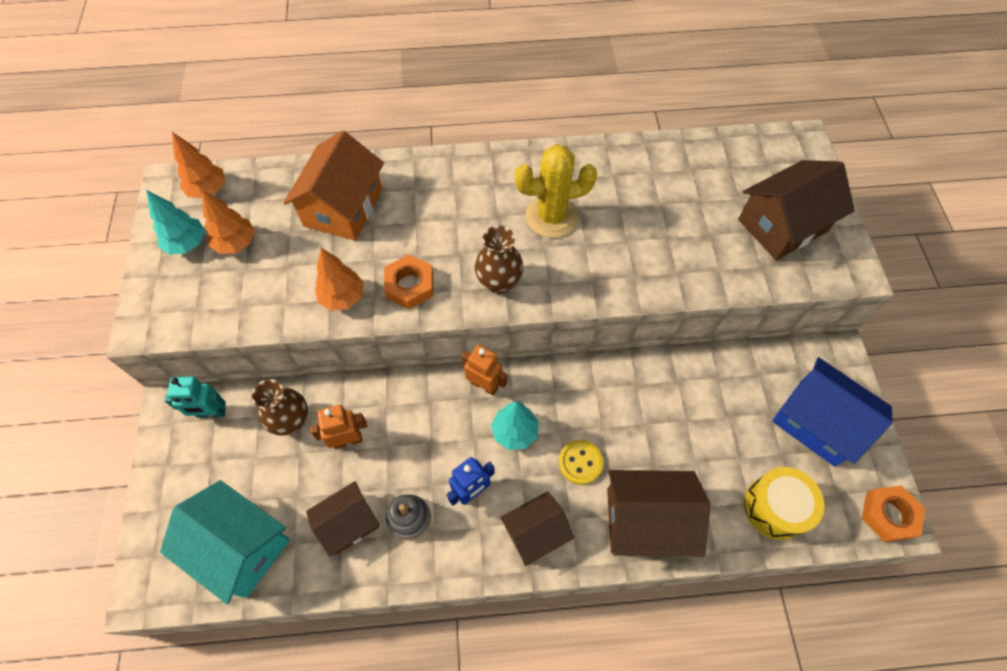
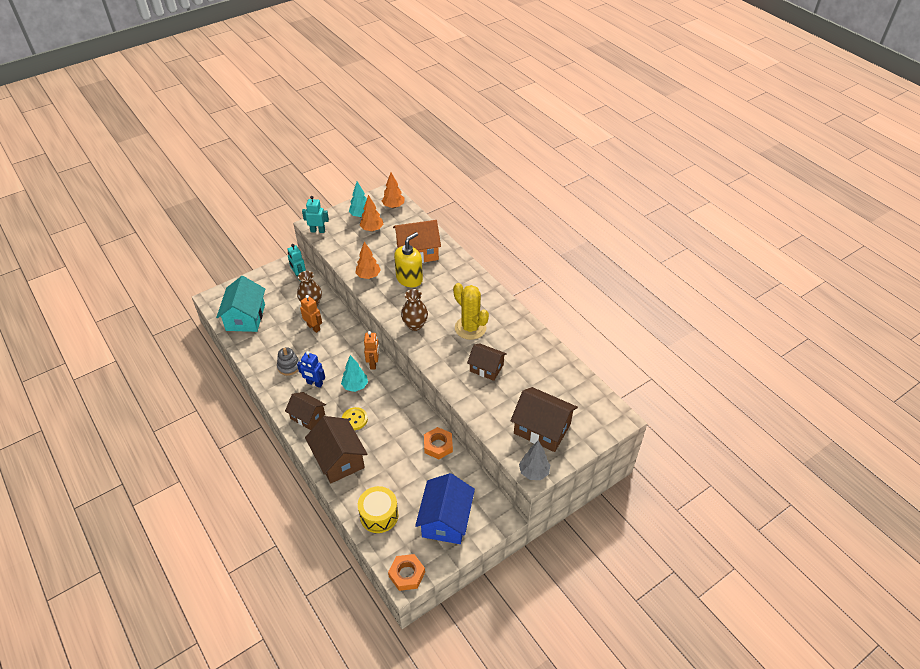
camera: 60 degrees right, 15 degrees down
brown house [306,481,380,557] -> brown house moved to [467,343,507,381]
orange nut [384,255,433,309] -> orange nut moved to [424,427,453,459]
none -> turquoise robot [302,196,329,233]
none -> yellow soap dispenser [394,232,423,287]
none -> grey tree [519,440,550,480]

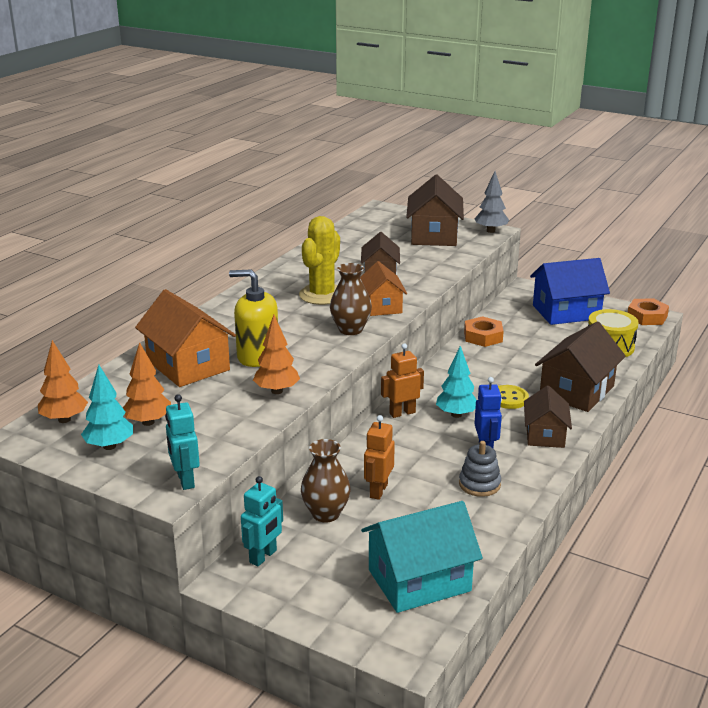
camera: 115 degrees left, 20 degrees down
none -> orange house [360,261,407,316]

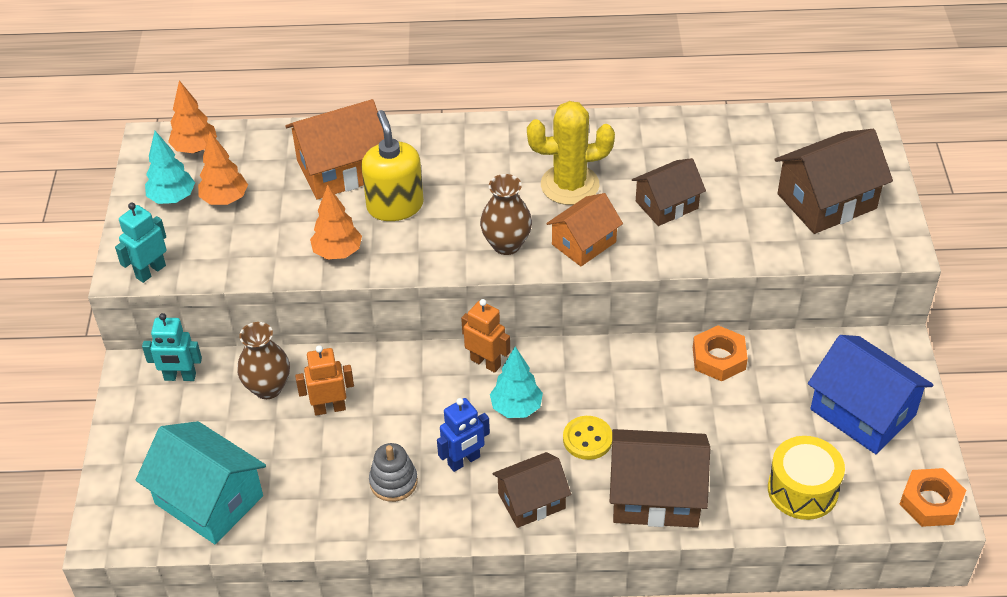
camera: 60 degrees right, 20 degrees up
orange house [135,289,236,387] -> orange house turned 45 degrees clockwise [285,99,384,200]
grey tree [474,171,509,233] -> none

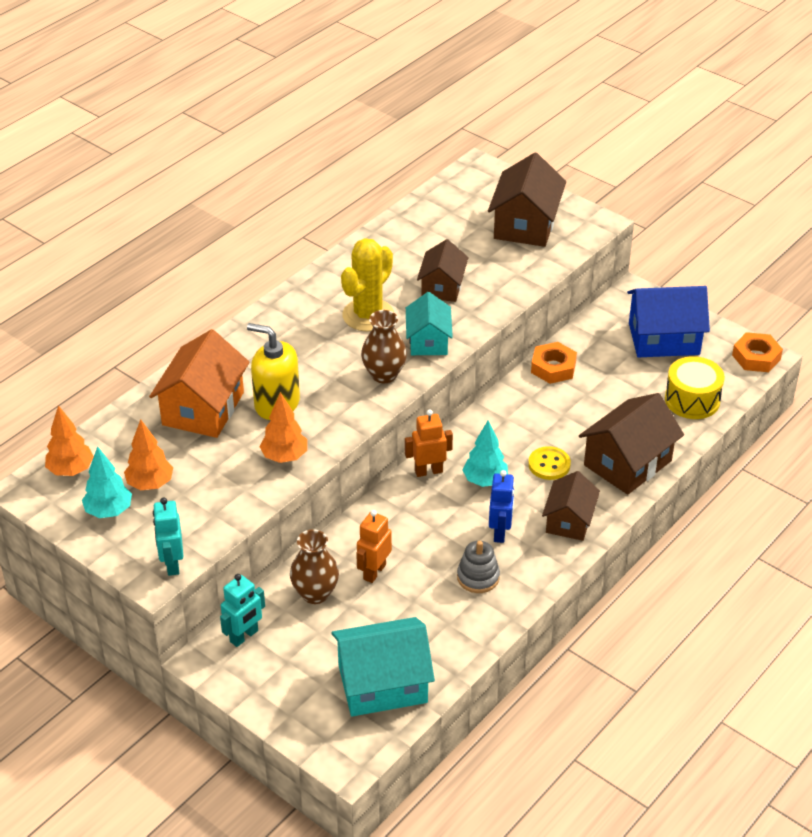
camera: 50 degrees left, 5 degrees down
orange house [546,193,623,266] -> turquoise house [406,292,453,355]

